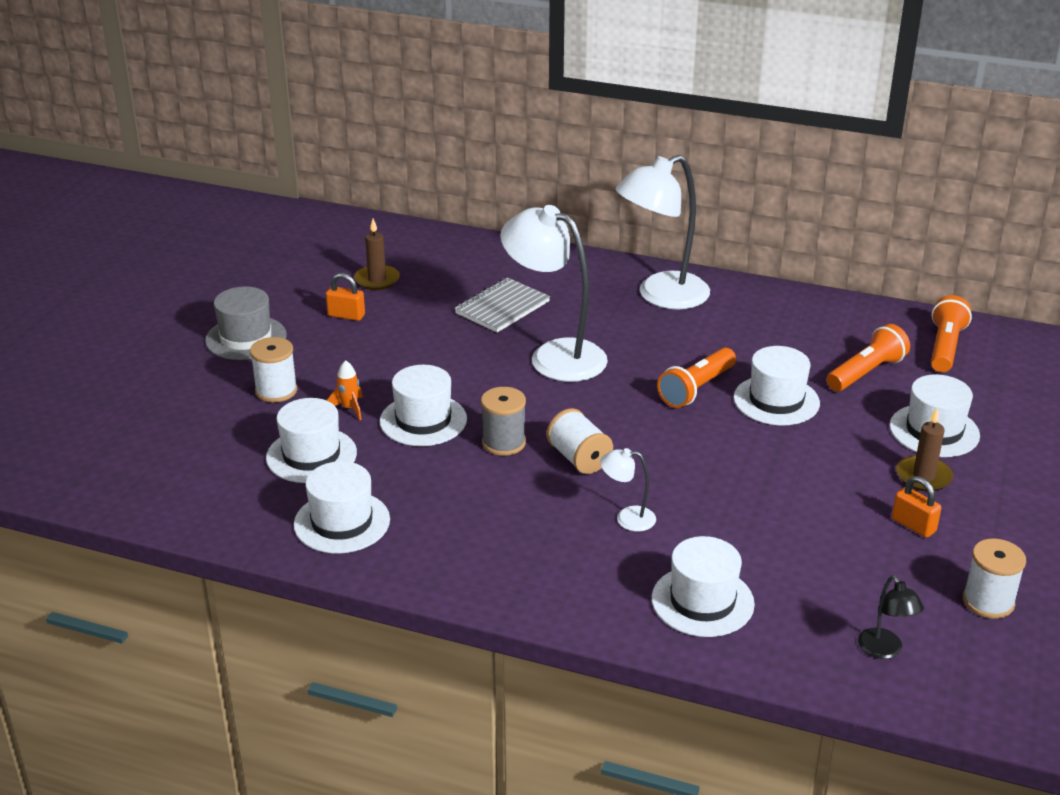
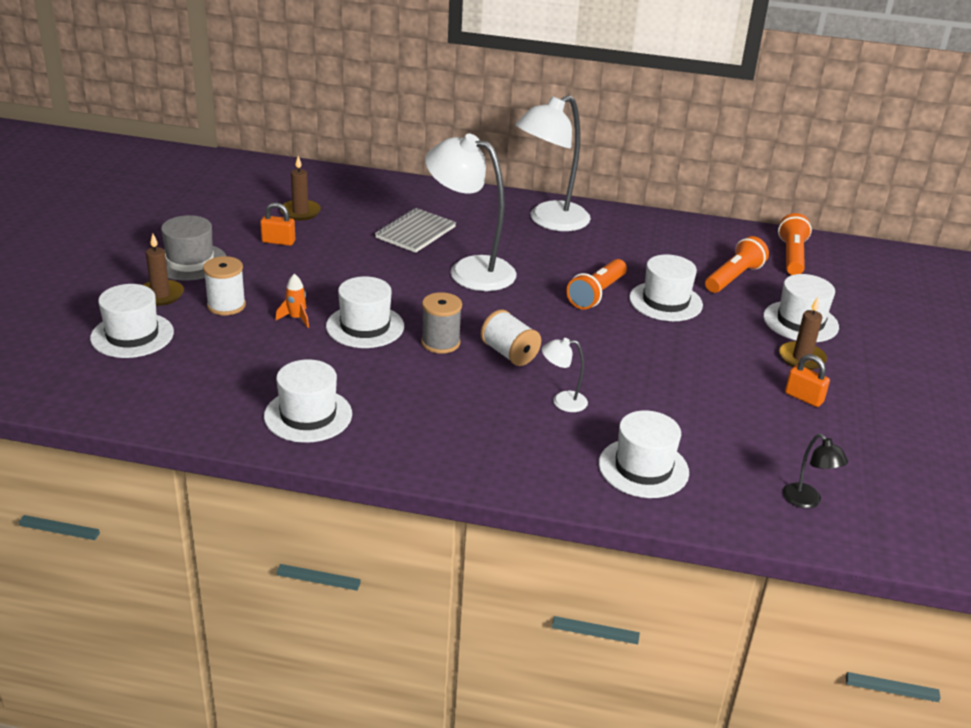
camera: 10 degrees left, 0 degrees up
white hat [266,398,357,483] -> white hat moved to [90,284,174,358]
white spool [963,539,1026,619] -> none
none -> brown candle [143,233,184,306]

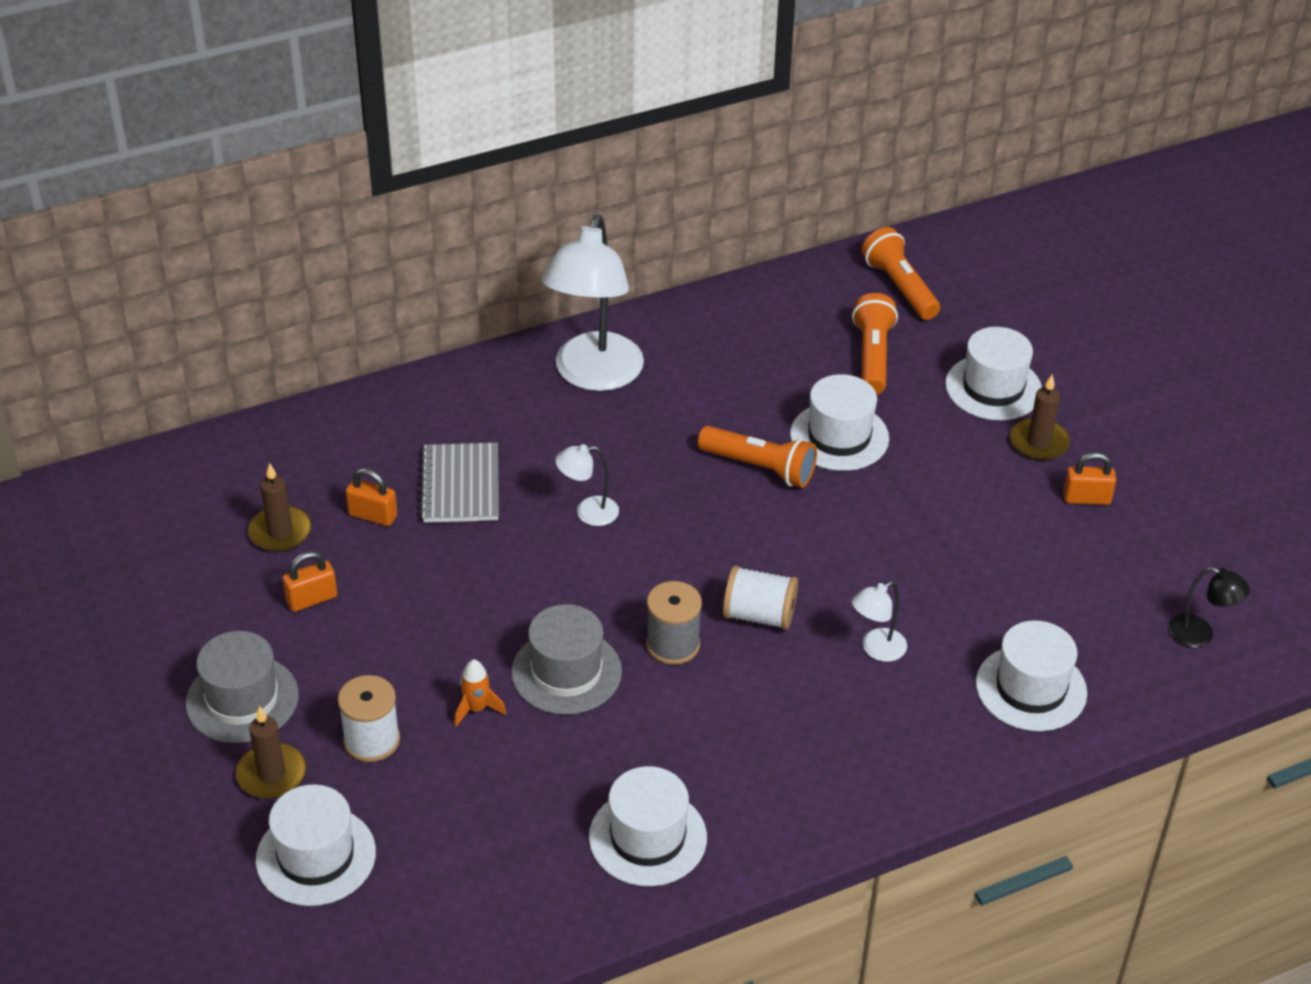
camera: 35 degrees left, 10 degrees up
white hat [326,276,404,348] -> grey hat [511,604,622,715]
white lamp [425,134,517,291] -> white lamp [555,444,619,526], size x0.45
orange flashlight [566,259,627,309] -> orange flashlight turned 60 degrees counterclockwise [698,426,817,488]
none -> orange padlock [346,468,397,526]

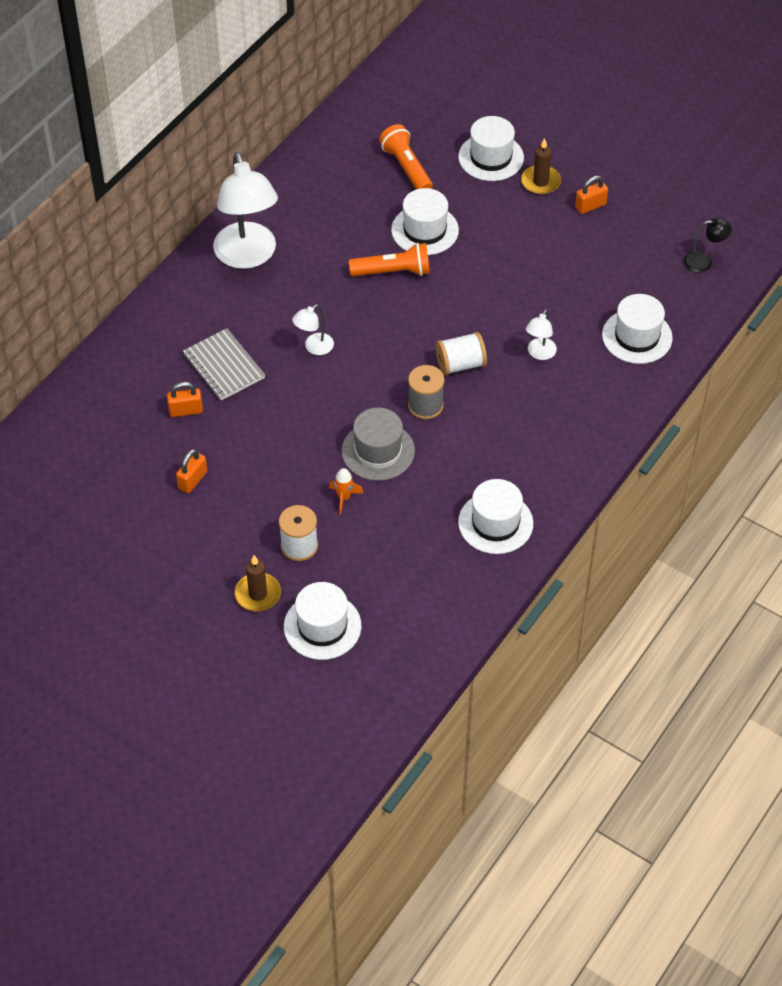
camera: 30 degrees left, 10 degrees up
grey hat [185,631,299,743] -> none
brown candle [248,463,311,552] -> none
orange flashlight [862,227,940,320] -> none

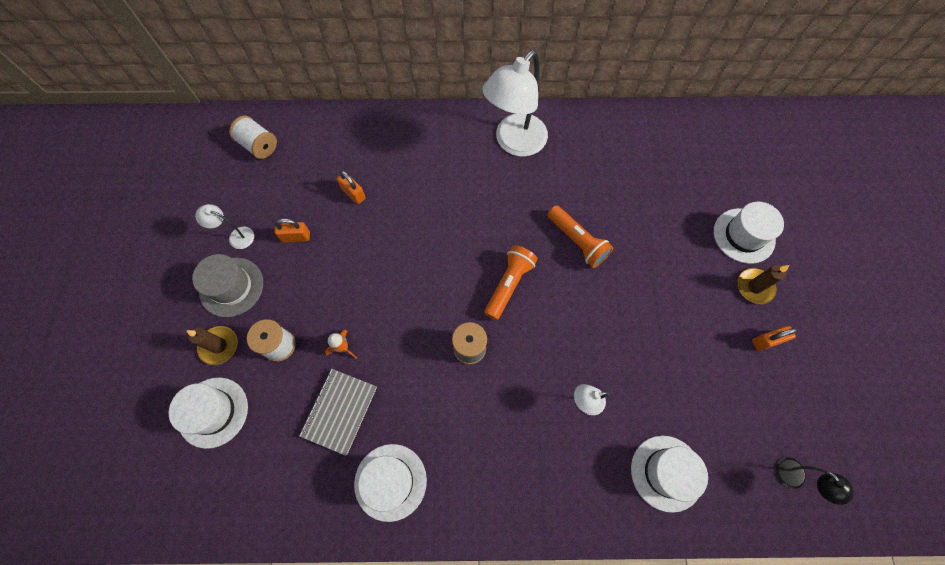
camera: 55 degrees right, 15 degrees up
grey notebook [183,328,265,400] -> grey notebook moved to [299,369,377,456]
white lamp [292,304,334,355] -> white lamp moved to [195,204,254,249]
grey hat [342,408,415,481] -> grey hat moved to [192,254,263,317]
orange flashlight [379,124,433,189] -> orange flashlight moved to [484,245,538,320]
white hat [391,188,459,255] -> none
white spool [436,332,487,375] -> white spool moved to [229,116,277,159]
orange padlock [575,175,608,214] -> orange padlock turned 45 degrees counterclockwise [752,326,797,351]

